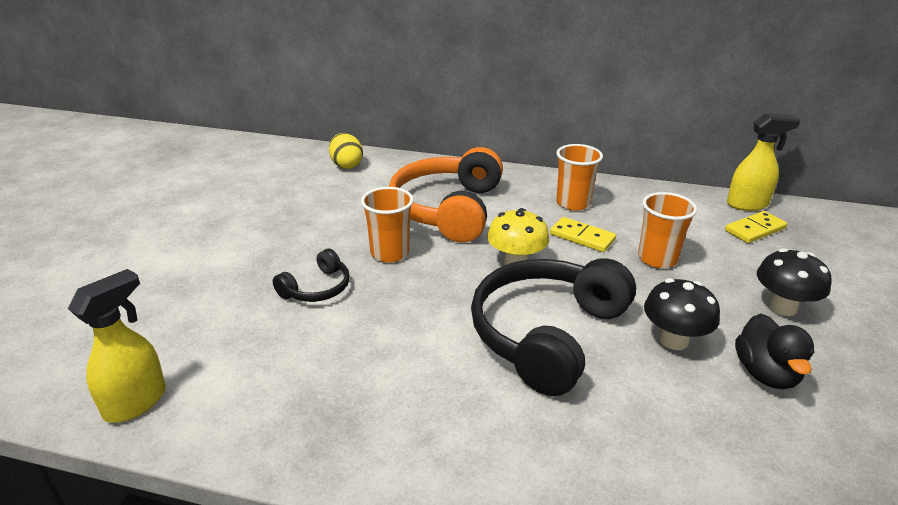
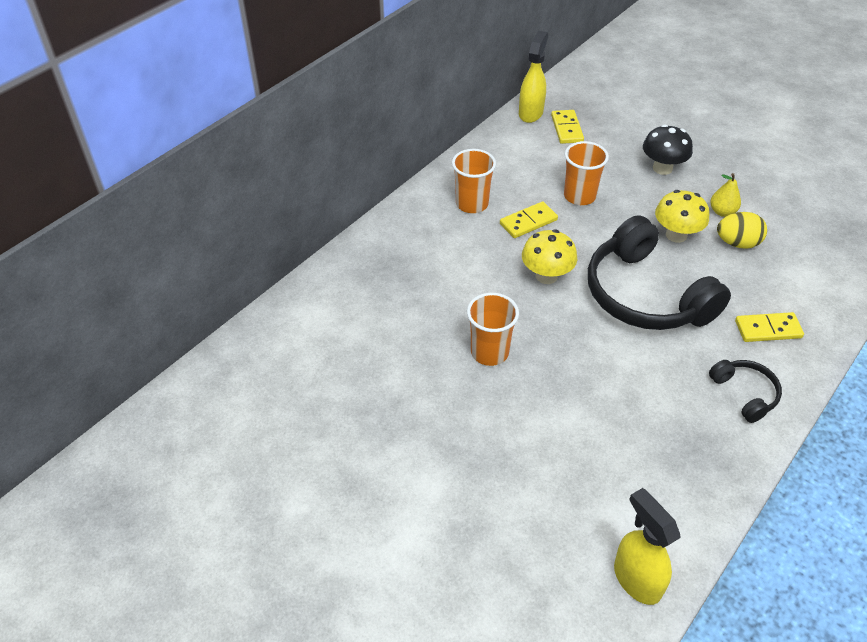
camera: 65 degrees left, 15 degrees up
black headphones [273,249,350,302] -> black headphones moved to [709,360,782,423]
yellow egg [329,133,363,169] -> yellow egg moved to [717,212,767,249]
orange headphones [389,147,503,242] -> none
black mushroom [644,278,720,350] -> yellow mushroom [655,190,709,243]
black duck [735,314,814,389] -> yellow pear [710,173,741,217]
none -> yellow domino [735,312,804,342]

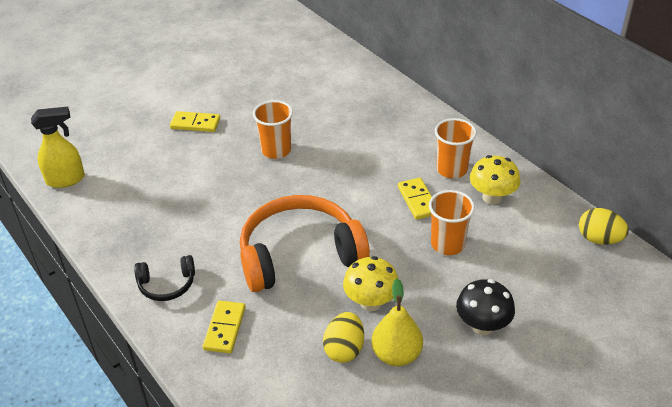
camera: 105 degrees right, 5 degrees down
yellow spray bottle [519,31,548,123] -> yellow egg [579,208,629,245]
yellow mushroom [522,229,577,284] -> yellow mushroom moved to [470,155,520,205]
yellow domino [551,110,584,144] -> yellow domino moved to [170,111,220,132]
black headphones [588,215,731,330] -> orange headphones [240,195,370,292]
yellow pear [710,173,741,217] -> yellow pear [371,279,423,366], size x1.52

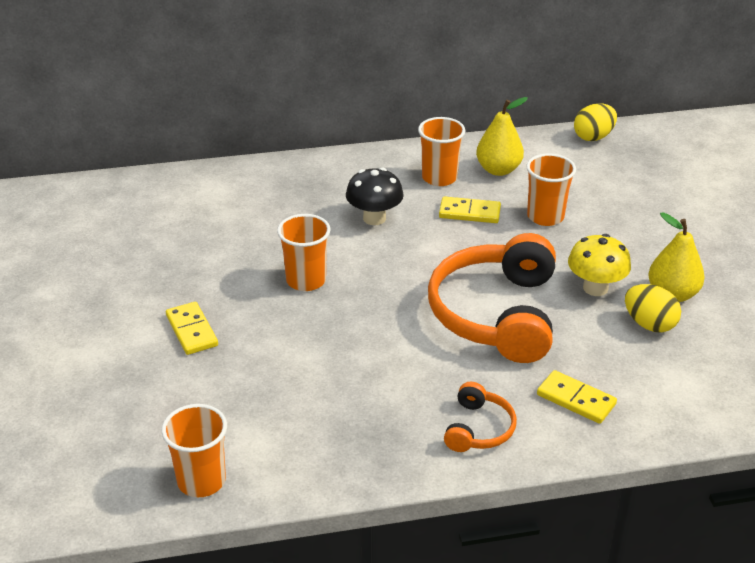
camera: 65 degrees left, 5 degrees down
yellow spray bottle [31,107,85,188] -> orange cup [161,404,227,497]
black headphones [134,255,195,301] -> orange headphones [444,382,517,452]
yellow domino [170,111,220,132] -> yellow domino turned 60 degrees counterclockwise [166,301,218,355]
black mushroom [456,279,515,335] -> black mushroom moved to [346,168,404,225]
yellow mushroom [470,155,520,205] -> yellow pear [476,97,528,176]

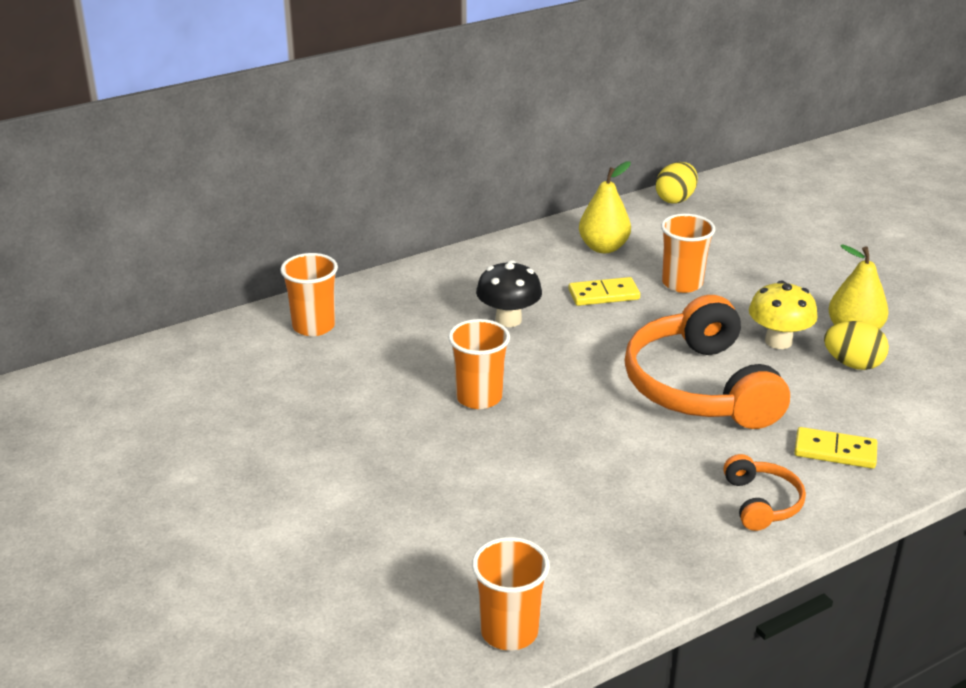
camera: 20 degrees left, 5 degrees down
yellow domino [166,301,218,355] -> none
orange cup [418,117,466,186] -> orange cup moved to [280,253,338,336]

